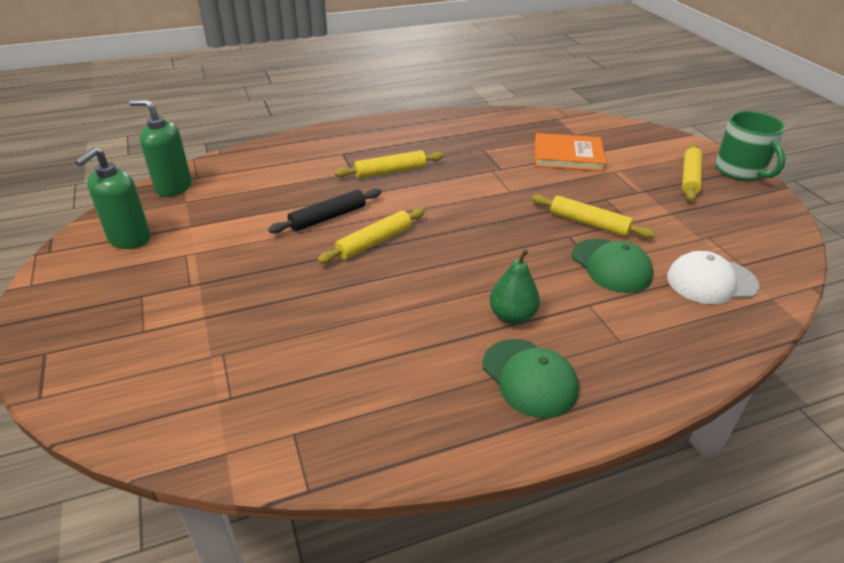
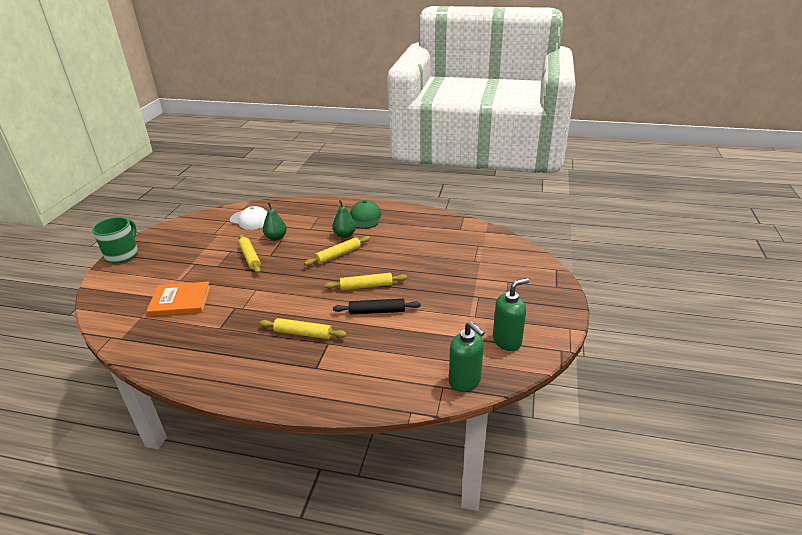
camera: 145 degrees left, 5 degrees down
orange book [535,133,606,171] -> orange book turned 45 degrees counterclockwise [146,282,211,316]
green cap [572,239,653,293] -> green pear [263,203,287,241]
yellow rolling pin [682,144,702,201] -> yellow rolling pin moved to [304,236,370,266]

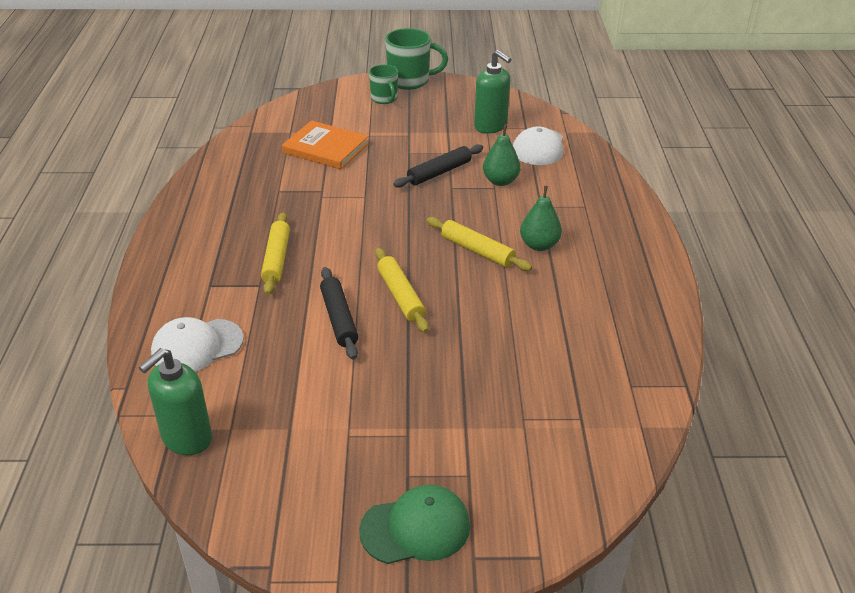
camera: 75 degrees right, 5 degrees up
orange book [146,282,211,316] -> orange book turned 45 degrees counterclockwise [282,121,369,169]
yellow rolling pin [239,234,261,273] -> black rolling pin [393,144,483,188]
green cap [350,200,381,229] -> green cap moved to [359,485,470,564]
green soap dispenser [493,278,529,351] -> green soap dispenser moved to [474,50,512,134]
none -> white cap [151,317,244,372]
none -> green mug [369,65,398,104]

